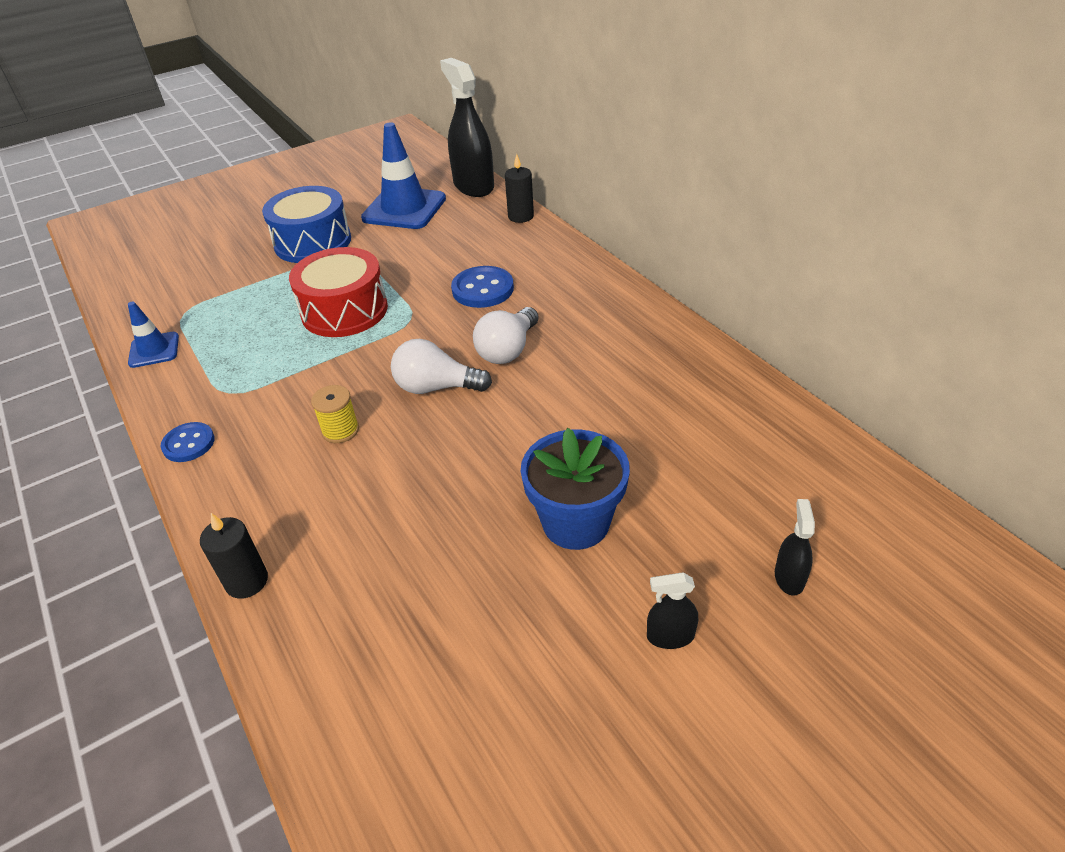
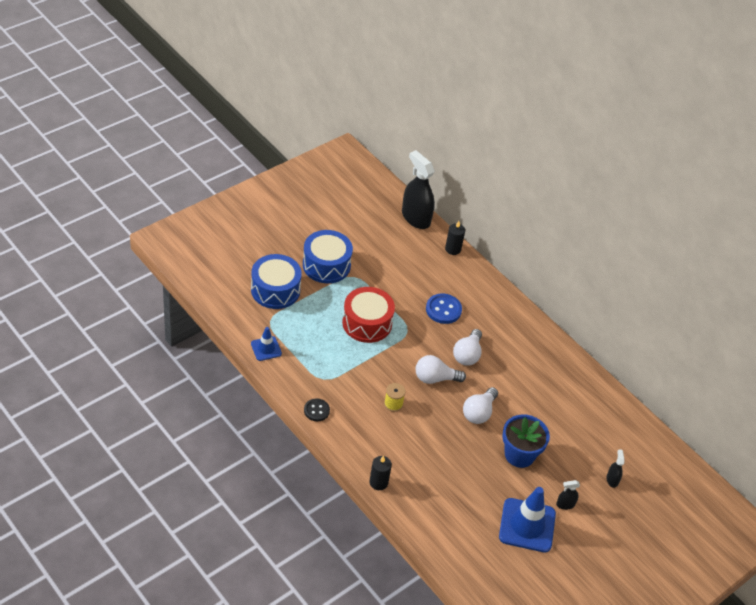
camera: 15 degrees left, 5 degrees up
blue button [161,422,215,462] -> black button [304,398,330,421]
blue traffic cone [361,122,446,229] -> blue traffic cone moved to [499,487,556,552]
none -> blue drum [251,254,302,309]
none -> white light bulb [463,387,498,424]

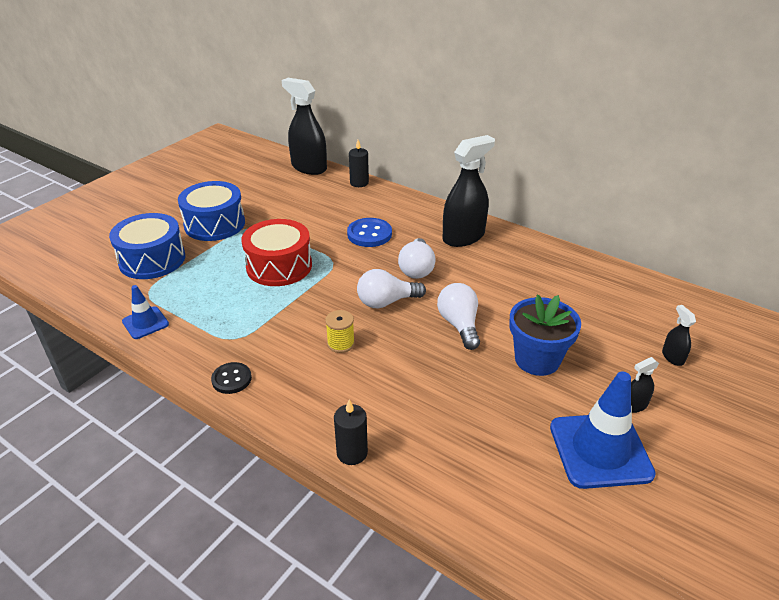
camera: 10 degrees left, 10 degrees down
white light bulb [463,387,498,424] -> white light bulb turned 150 degrees clockwise [437,283,480,350]
none -> black spray bottle [443,135,495,247]

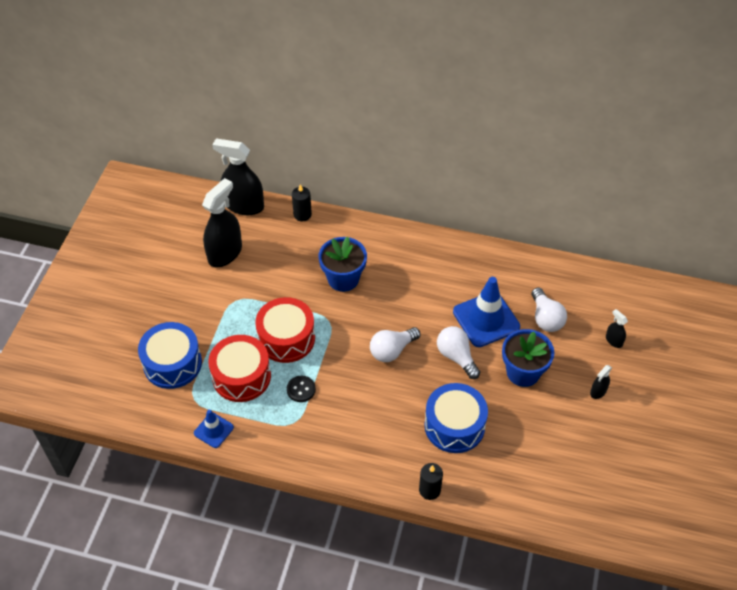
camera: 20 degrees left, 15 degrees up
blue drum [178,181,245,241] -> blue drum moved to [424,383,488,453]
black button [211,362,252,394] -> black button moved to [287,376,316,402]
yellow spool [325,310,355,353] -> none
blue button [347,218,392,247] -> blue flower pot [319,237,367,292]
white light bulb [398,238,436,279] -> white light bulb moved to [531,288,567,332]
black spray bottle [443,135,495,247] -> black spray bottle moved to [202,178,242,267]
blue traffic cone [550,371,656,489] -> blue traffic cone moved to [453,277,520,347]
none -> red drum [208,335,271,402]

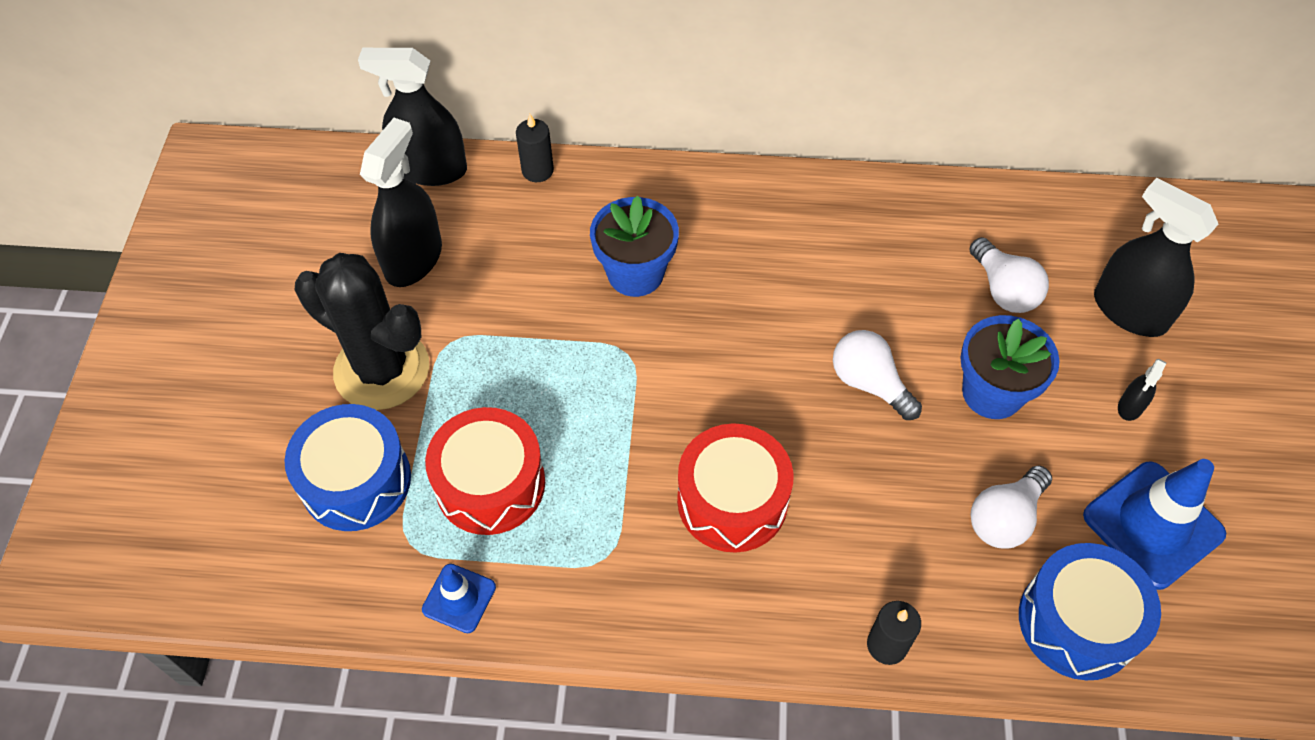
camera: 10 degrees left, 5 degrees up
red drum [255,297,315,363] -> red drum moved to [677,423,793,553]
black button [287,376,316,402] -> none
white light bulb [370,327,420,362] -> white light bulb moved to [970,465,1052,549]
blue drum [424,383,488,453] -> blue drum moved to [1019,543,1161,680]
blue traffic cone [453,277,520,347] -> blue traffic cone moved to [1083,459,1226,590]
black spray bottle [606,309,628,348] -> black spray bottle [1094,178,1219,337], size x2.23
none -> black cactus [295,253,429,410]

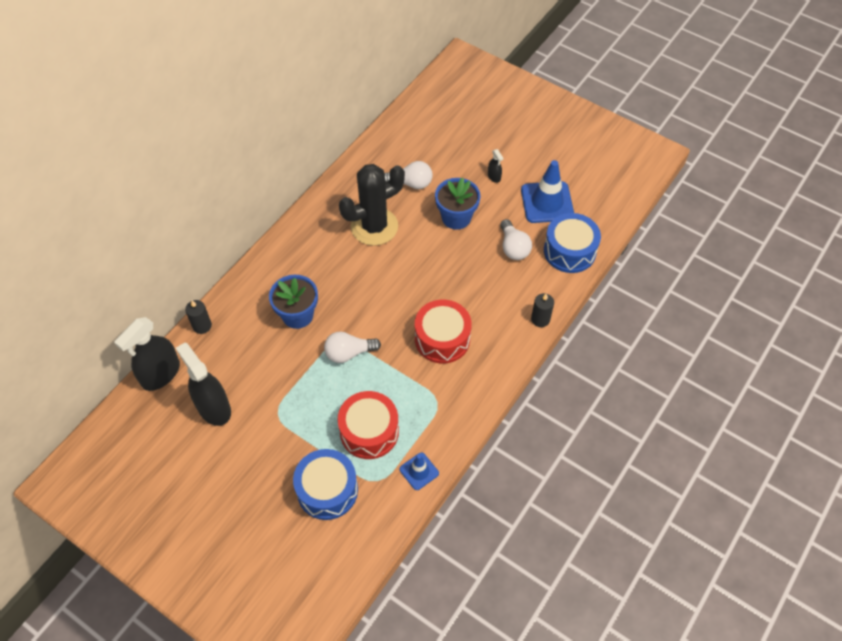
camera: 60 degrees left, 0 degrees up
black cactus [295,253,429,410] -> black cactus moved to [339,164,405,246]
white light bulb [833,330,922,420] -> white light bulb moved to [324,332,381,363]
black spray bottle [1094,178,1219,337] -> none

